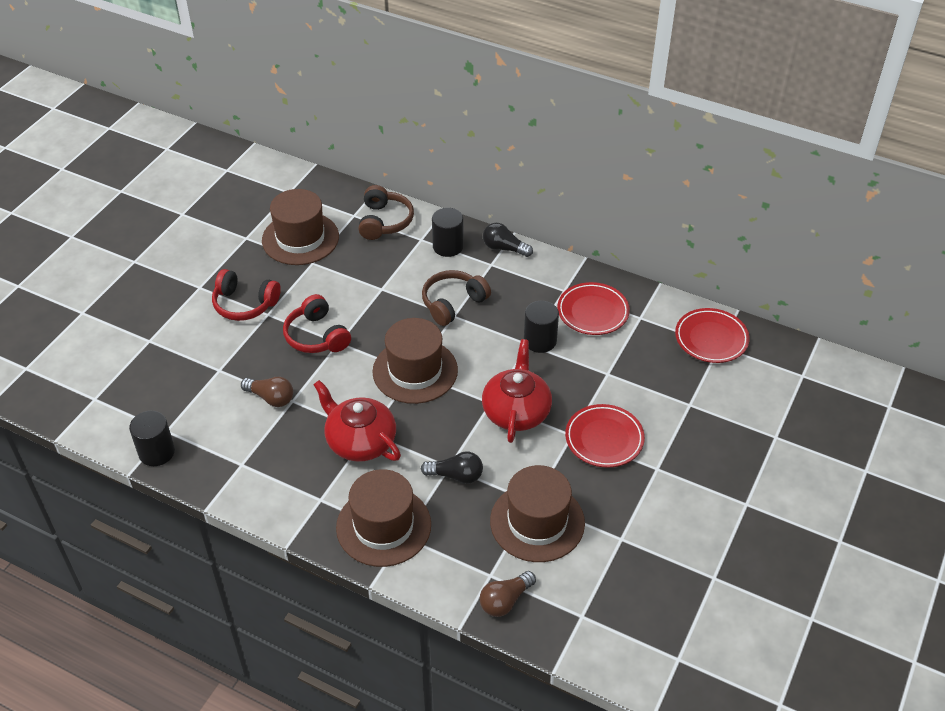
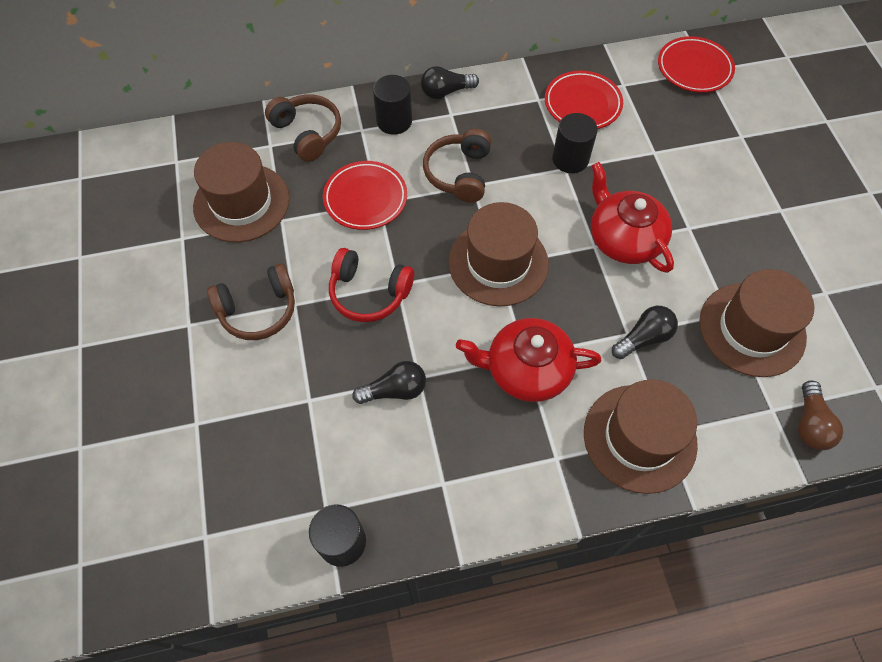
camera: 40 degrees left, 15 degrees up
red headphones [212,269,281,321] -> brown headphones [207,263,295,340]
brown light bulb [241,377,293,407] -> black light bulb [352,361,426,404]
red plate [565,404,645,468] -> red plate moved to [323,161,407,230]

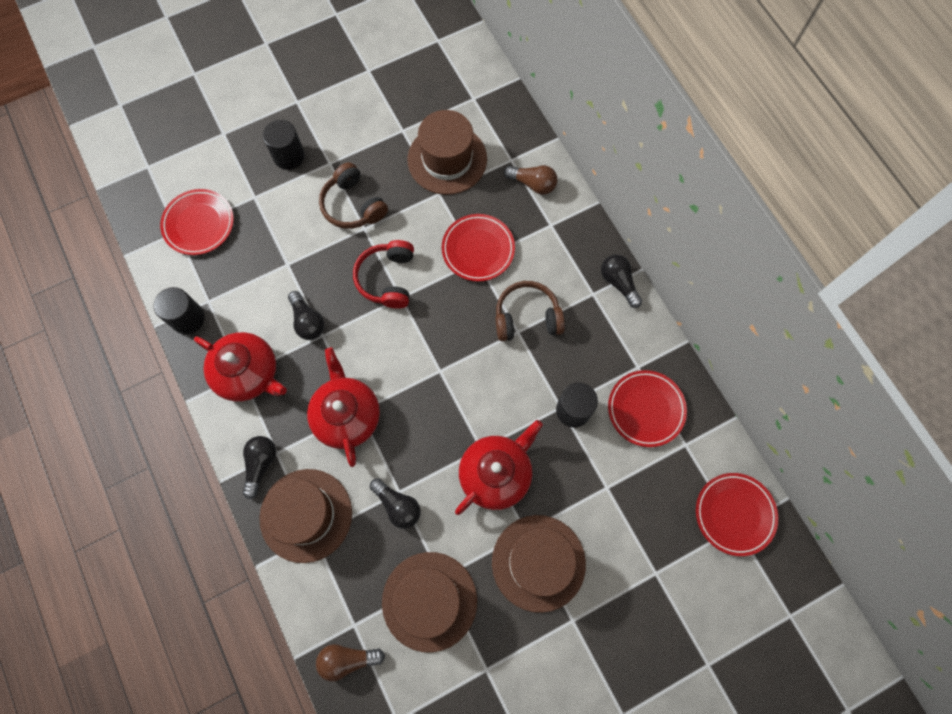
camera: 75 degrees right, 10 degrees up
brown headphones [265,94,341,162] -> brown light bulb [504,165,558,195]
black cylinder [373,75,412,135] -> black cylinder moved to [263,119,305,170]
brown hat [448,202,549,306] -> brown hat moved to [492,515,586,613]
none -> red plate [160,189,234,255]
none -> red teapot [194,332,287,402]
none -> black light bulb [243,436,276,499]

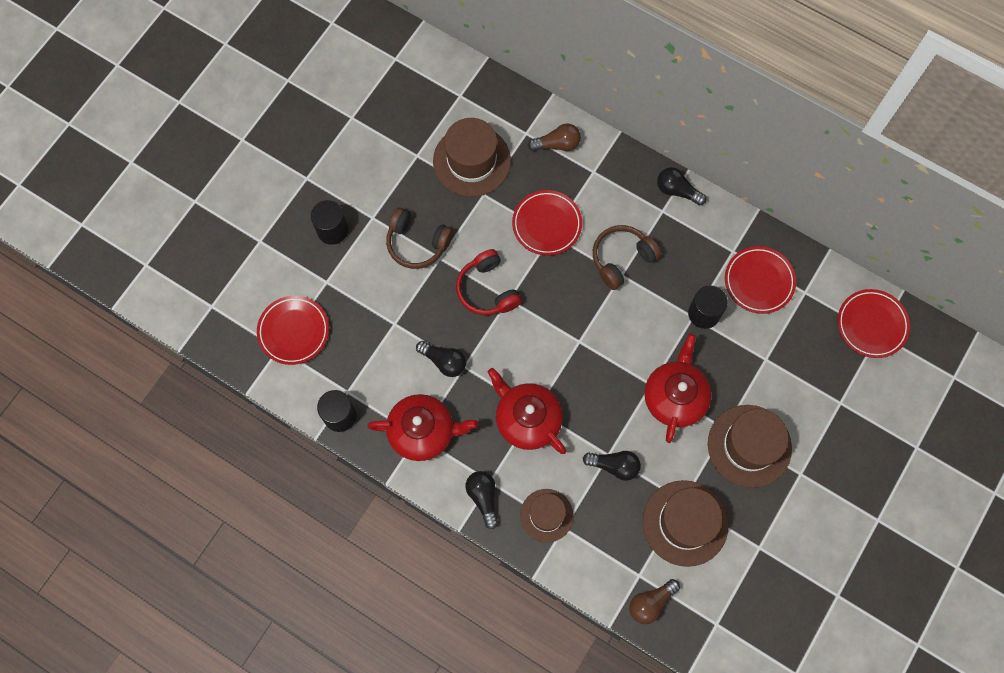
camera: 30 degrees left, 0 degrees up
brown hat [259,469,352,563] -> brown hat [520,489,574,543], size x0.63

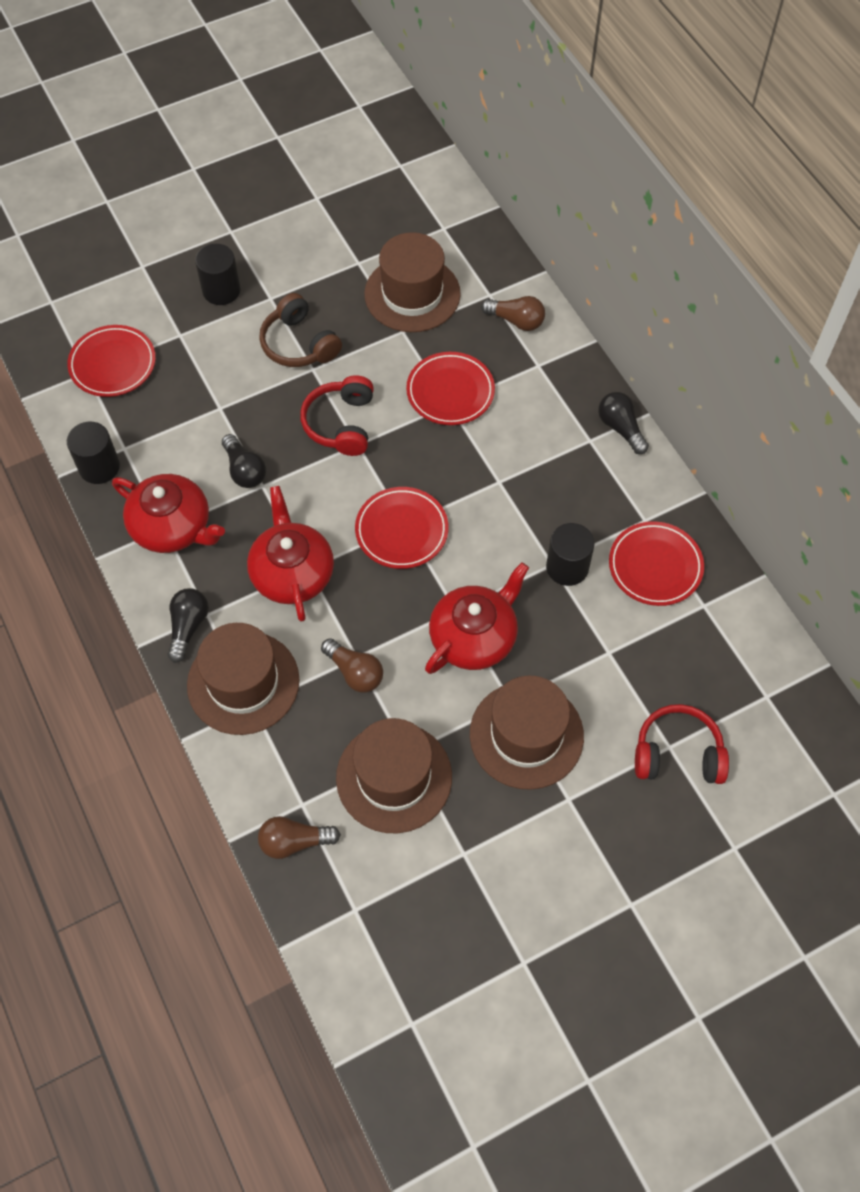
camera: 30 degrees right, 10 degrees down
brown hat [520,489,574,543] -> brown hat [187,623,300,735], size x1.60
black light bulb [583,451,641,481] -> brown light bulb [321,638,383,693]
brown headphones [593,225,661,290] -> none
red plate [838,289,910,358] -> red plate moved to [355,487,449,569]
none -> red headphones [635,704,729,784]

